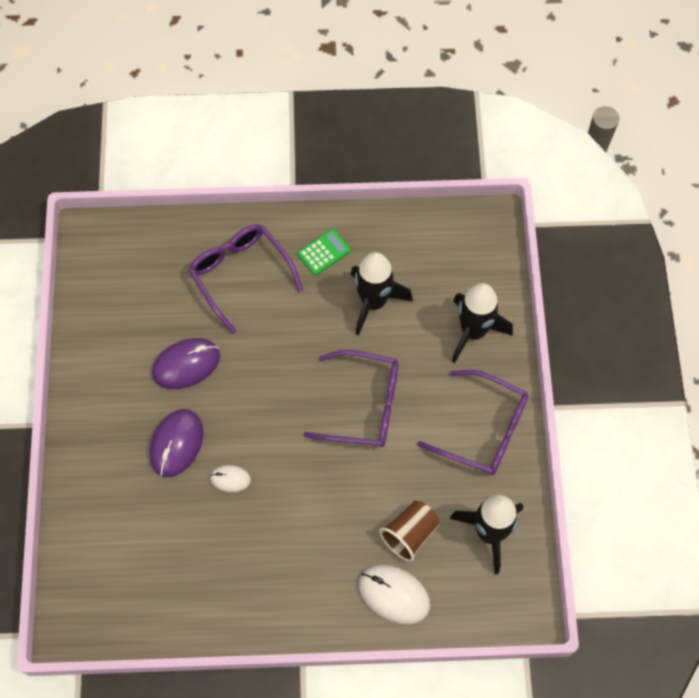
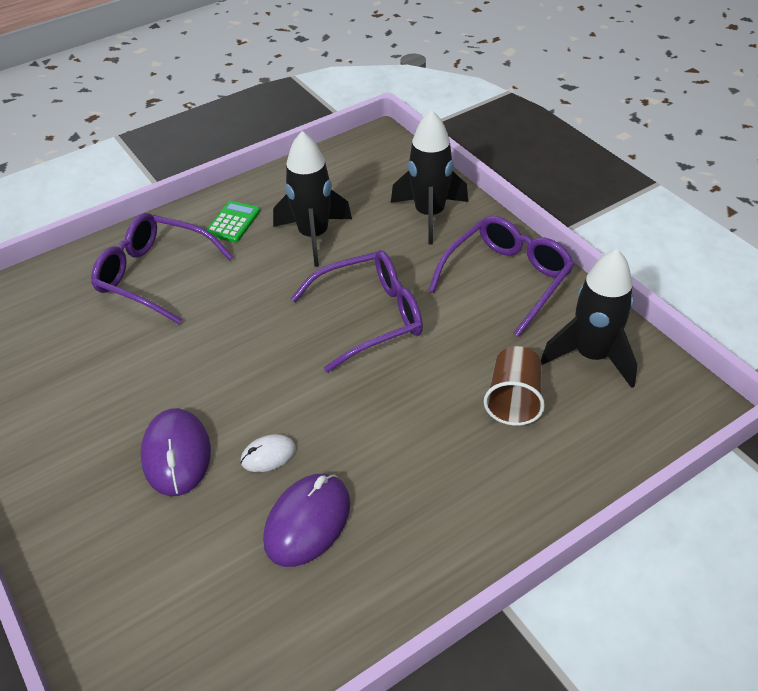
camera: 30 degrees left, 20 degrees down
purple mouse [152,338,220,389] -> purple mouse moved to [263,474,350,567]
white mouse [359,565,430,624] -> none
purple glasses [418,370,528,475] -> purple glasses turned 45 degrees counterclockwise [428,216,574,337]

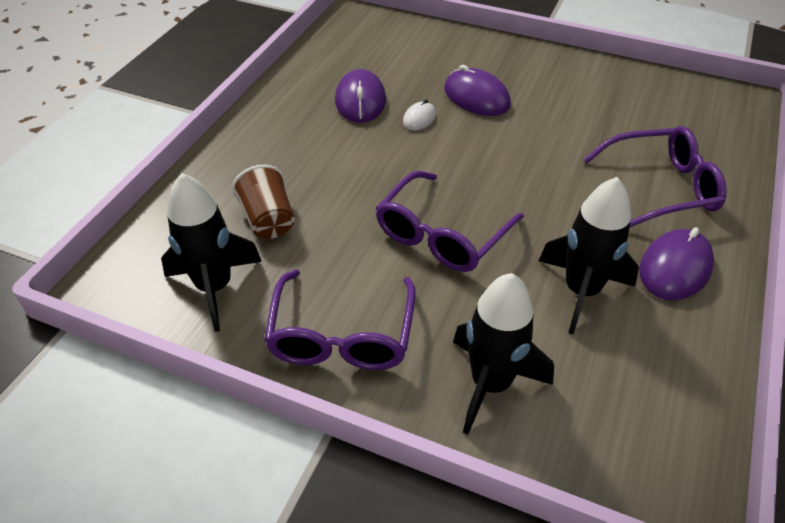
camera: 145 degrees right, 0 degrees up
green calculator [206,201,260,243] -> purple mouse [639,227,714,300]

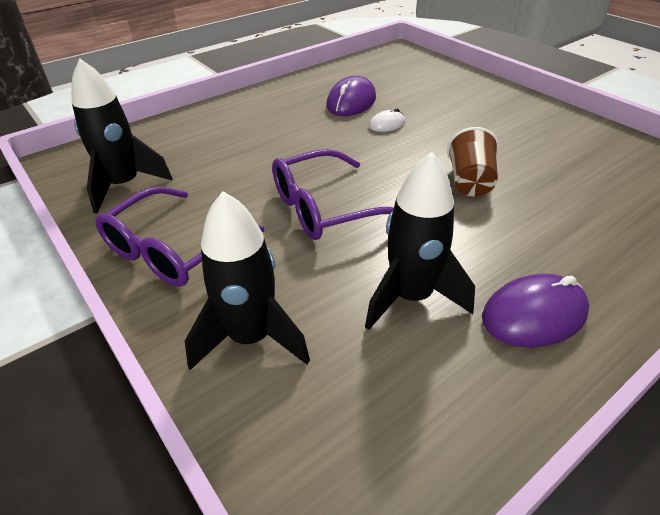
camera: 30 degrees right, 5 degrees down
brown cup [232,165,295,239] -> brown cup moved to [447,127,499,196]
purple mouse [444,65,511,116] -> none
purple glasses [583,126,727,228] -> none

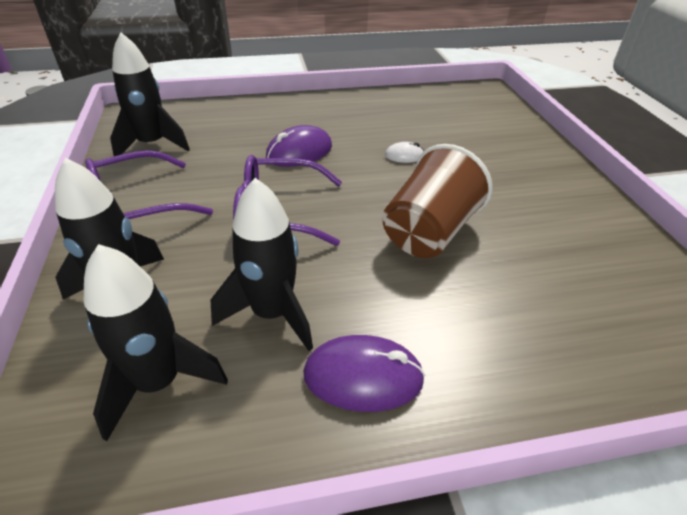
camera: 25 degrees right, 0 degrees up
purple mouse [327,76,376,116] -> purple mouse moved to [266,125,332,167]
brown cup [447,127,499,196] -> brown cup [382,144,493,258], size x1.58
none -> black rocket [84,244,228,441]

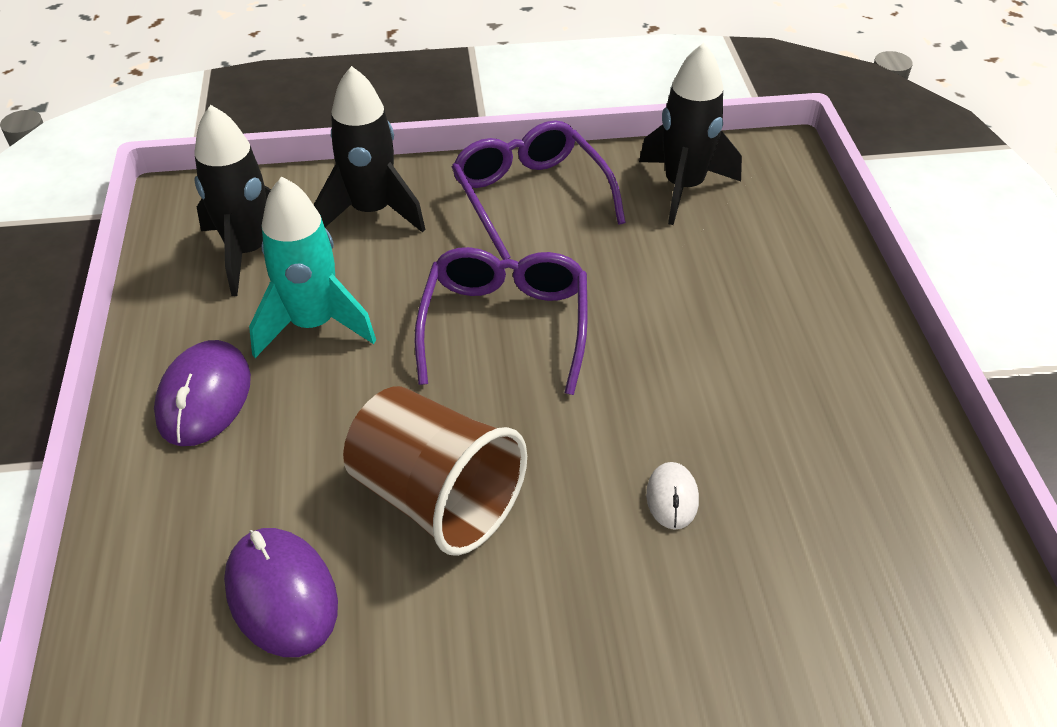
camera: 95 degrees right, 5 degrees up
black rocket [211,178,313,351] -> turquoise rocket [249,177,376,358]
purple mouse [266,125,332,167] -> purple mouse moved to [224,528,338,657]

